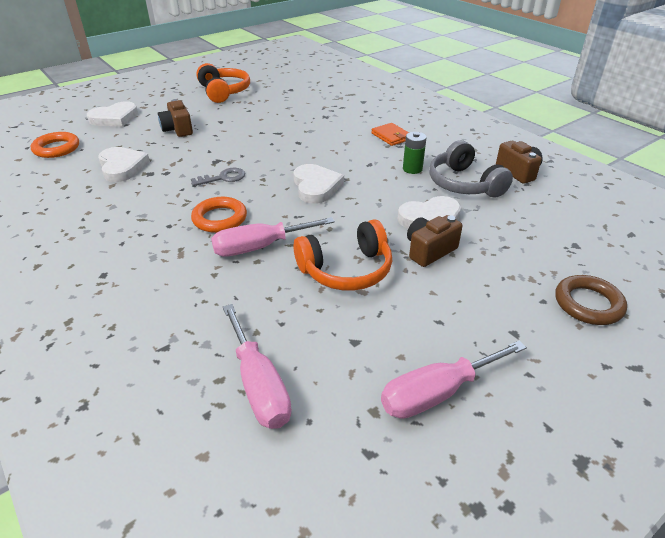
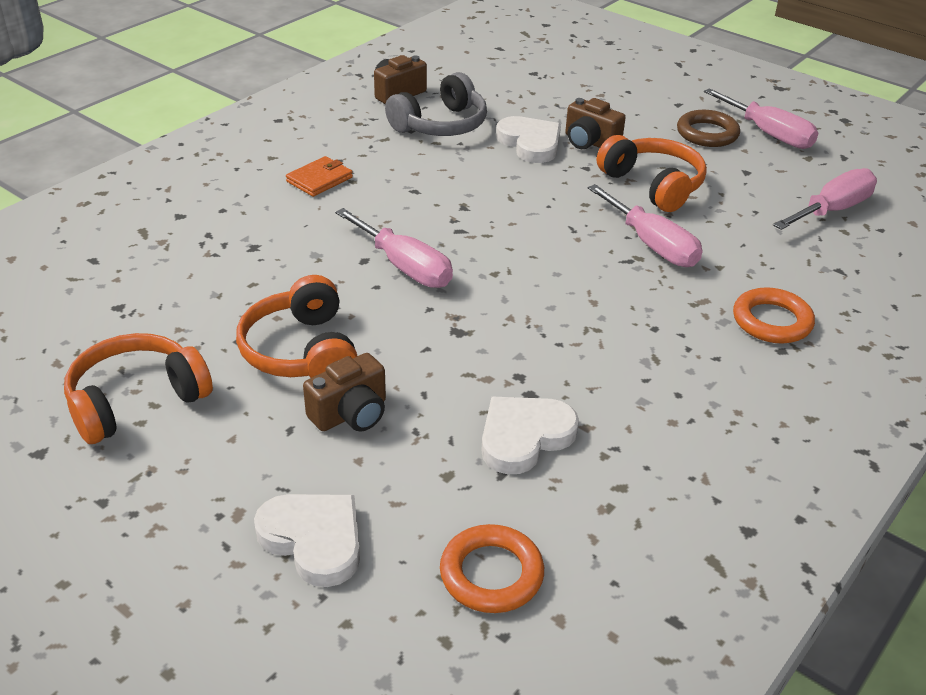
camera: 105 degrees left, 0 degrees up
grey key [191,168,245,186] -> none
orange ring [191,197,247,233] -> orange ring moved to [733,287,815,343]
white heart [294,164,344,204] -> none
green battery [403,132,427,174] -> none
brown ring [555,275,627,325] -> brown ring moved to [677,110,740,147]
none -> orange headphones [236,275,357,378]
none -> pink screwdriver [335,208,453,288]

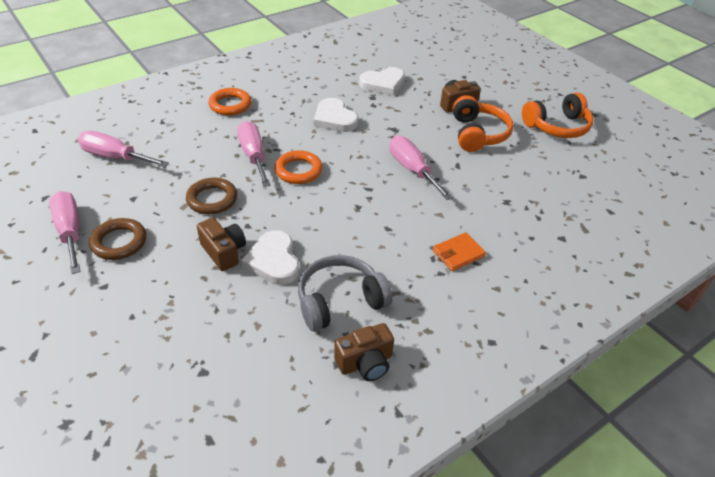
camera: 165 degrees left, 5 degrees up
white heart [254,494,360,587] -> white heart moved to [314,98,358,132]
orange ring [440,524,544,613] -> orange ring moved to [275,150,322,184]
orange headphones [597,135,707,212] -> brown ring [186,178,237,214]
pink screwdriver [773,168,877,230] -> pink screwdriver turned 45 degrees clockwise [78,131,169,167]

